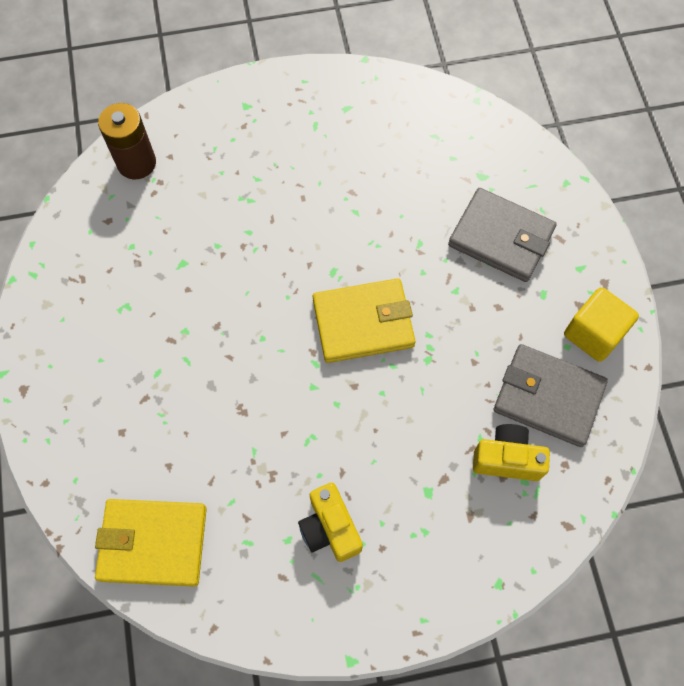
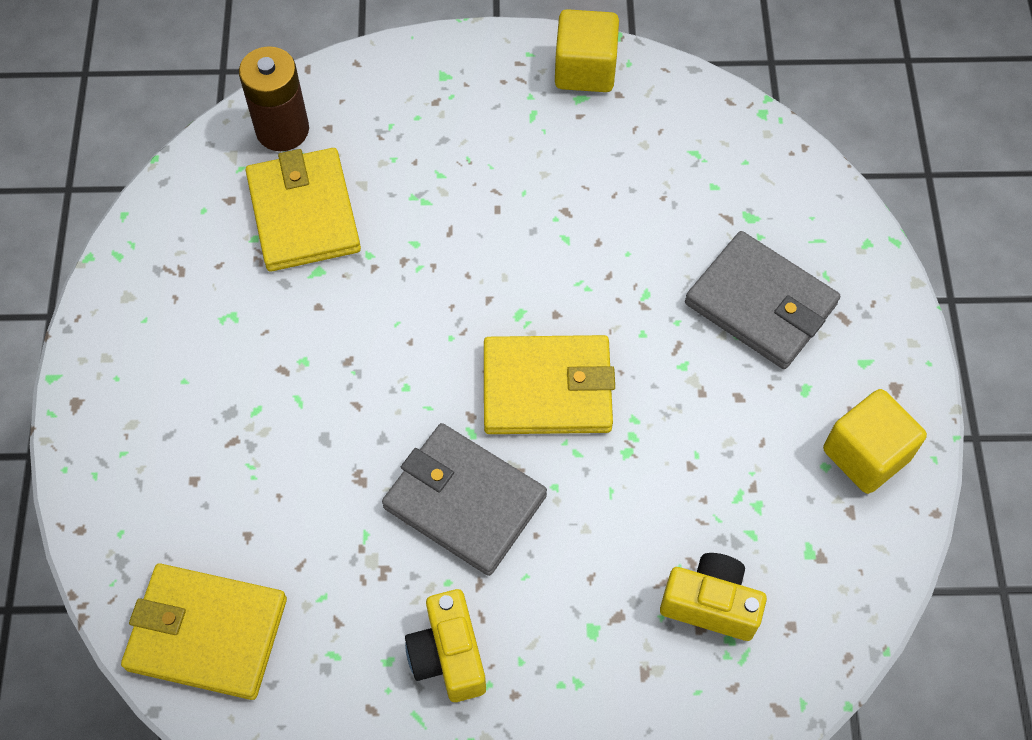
camera: 10 degrees right, 5 degrees down
grey wallet [494,344,608,447] -> grey wallet moved to [382,423,547,576]
none -> yellow wallet [246,148,361,272]
none -> yellow cube [555,9,619,92]

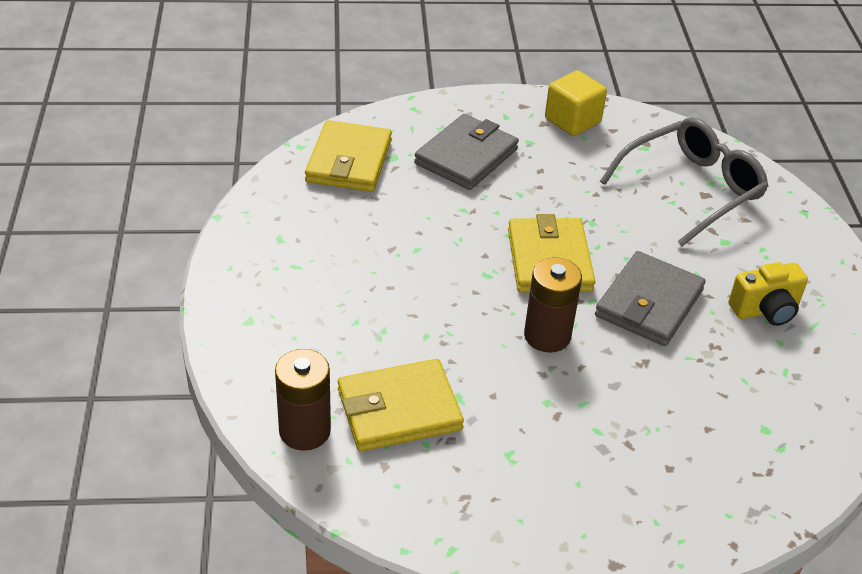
camera: 95 degrees left, 20 degrees down
yellow wallet [121,564,287,700] -> yellow wallet moved to [305,120,392,192]
yellow cube [555,9,619,92] -> none
yellow camera [660,553,767,641] -> grey glasses [600,117,769,246]
none -> brown battery [524,257,582,353]

